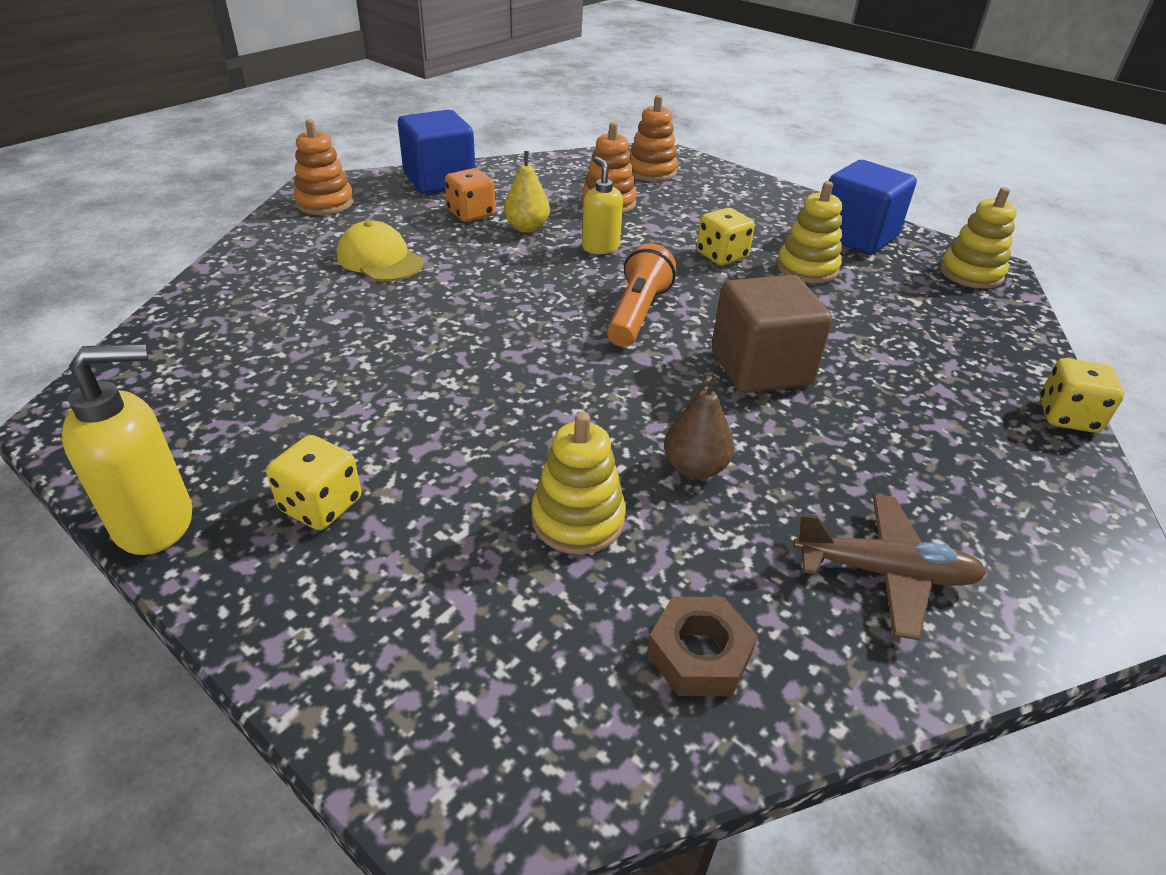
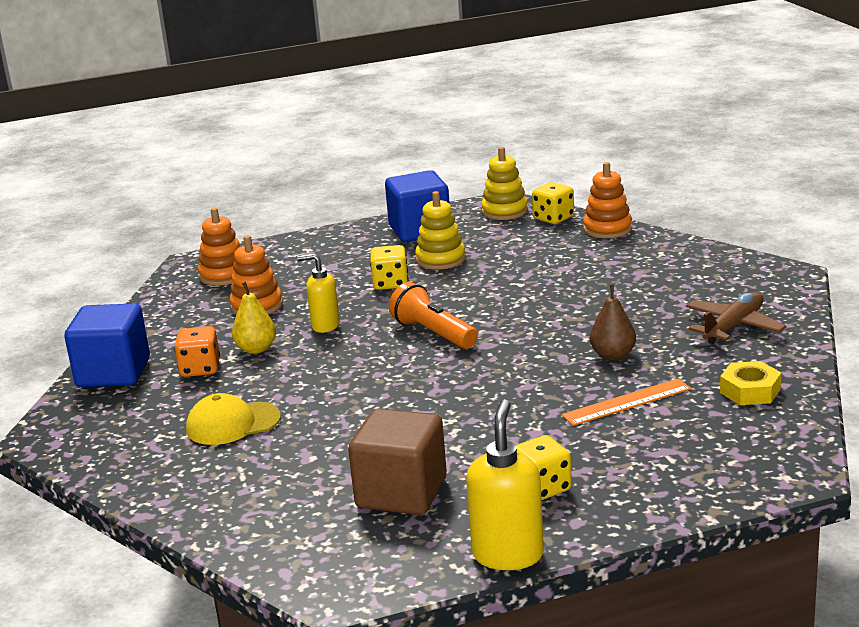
camera: 55 degrees left, 15 degrees down
orange stacking toy [294,119,354,215] -> orange stacking toy moved to [583,162,632,238]
yellow stacking toy [531,412,626,554] -> orange ruler [561,378,691,426]
brown nut [647,597,758,696] -> yellow nut [720,361,781,405]
brown cube [712,275,832,393] -> brown cube moved to [348,408,447,515]
yellow dice [1040,358,1124,433] -> yellow dice moved to [532,182,574,224]

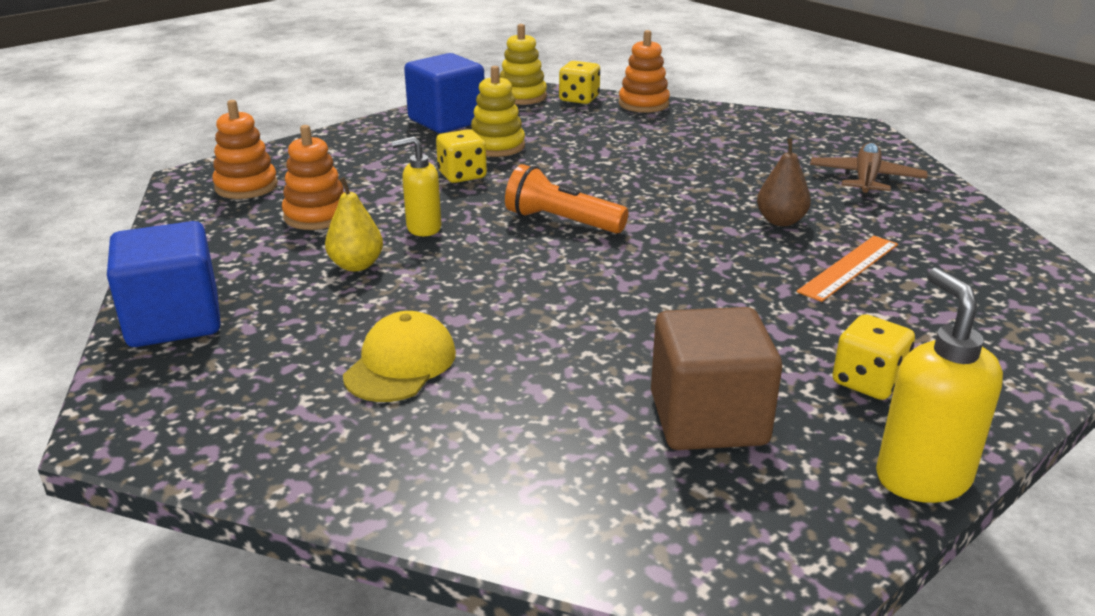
camera: 25 degrees left, 5 degrees up
orange dice [174,326,220,377] -> none
yellow cap [186,393,281,445] -> yellow cap turned 150 degrees clockwise [343,311,456,402]
yellow nut [720,361,781,405] -> none

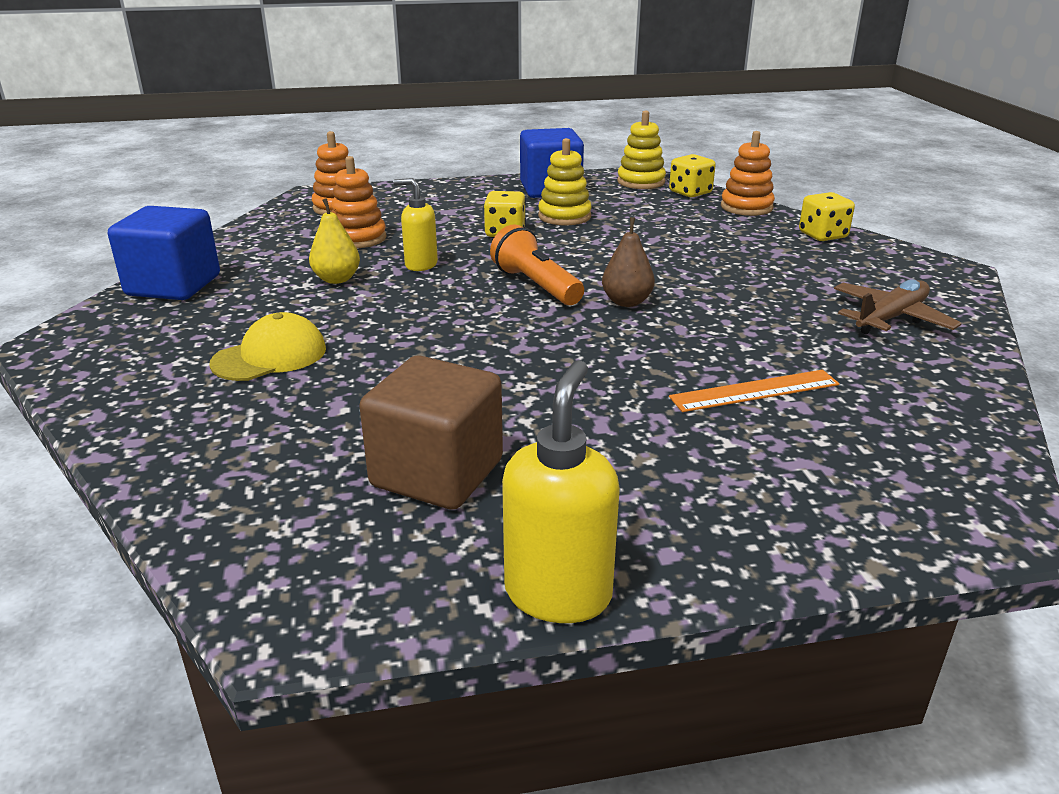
camera: 30 degrees right, 0 degrees up
brown pear [757,138,811,226] -> brown pear moved to [602,217,655,307]
yellow dice [832,314,915,400] -> yellow dice moved to [799,192,855,241]

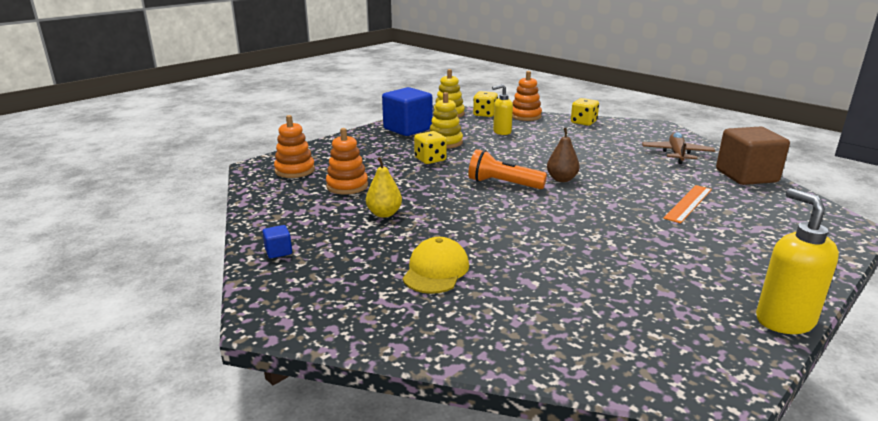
camera: 35 degrees left, 5 degrees down
blue cube [108,206,220,300] -> blue cube [262,225,292,258], size x0.41
brown cube [359,355,503,510] -> brown cube moved to [716,127,790,185]
yellow soap dispenser [393,178,438,271] -> yellow soap dispenser moved to [492,84,513,135]

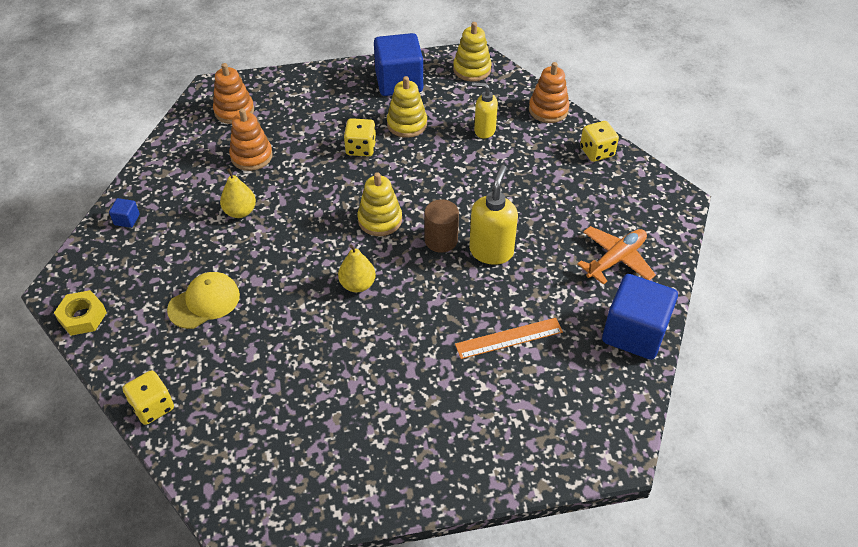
camera: 35 degrees right, 25 degrees up
orange flashlight [468,149,547,189] -> yellow stacking toy [357,172,402,236]
yellow dice [473,91,498,117] -> yellow dice moved to [123,370,174,425]
brown pear [547,128,580,182] -> brown cylinder [424,199,459,253]
brown plane [642,132,715,164] -> orange plane [577,226,656,285]
brown cube [716,127,790,185] -> blue cube [602,274,678,360]
yellow soap dispenser [756,188,839,334] -> yellow soap dispenser moved to [469,165,518,265]
none -> yellow nut [54,290,107,336]
none -> yellow pear [338,245,376,292]

